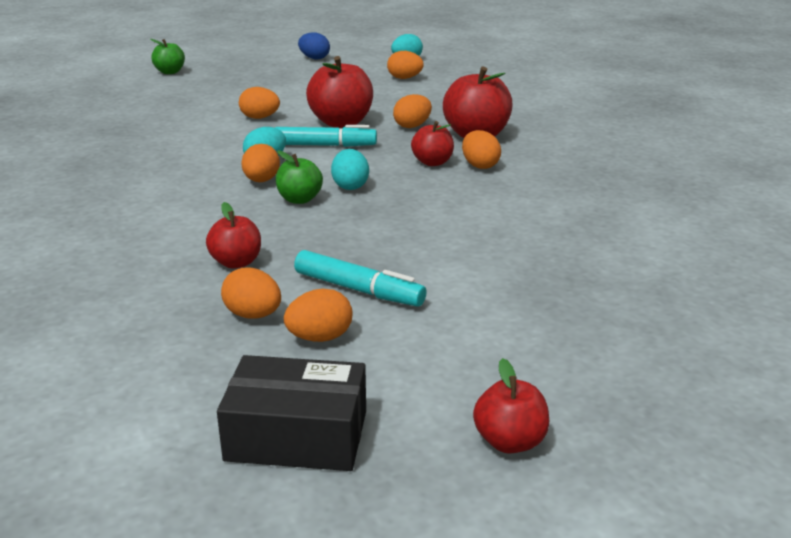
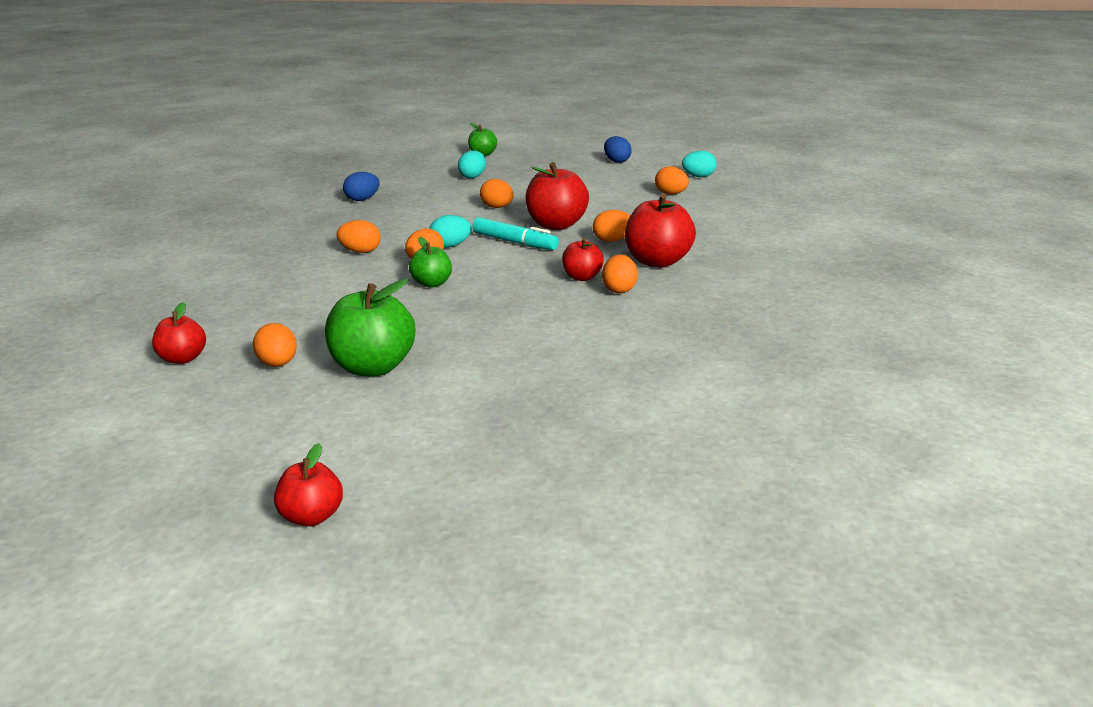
camera: 30 degrees right, 0 degrees up
red apple [206,202,261,269] -> red apple moved to [152,302,206,364]
black box [217,355,366,471] -> none
orange egg [284,289,353,342] -> orange egg moved to [337,220,381,253]
turquoise marker [294,250,427,307] -> green apple [325,278,415,376]
turquoise egg [331,149,369,190] -> turquoise egg moved to [458,151,486,179]
none -> blue egg [343,172,380,201]

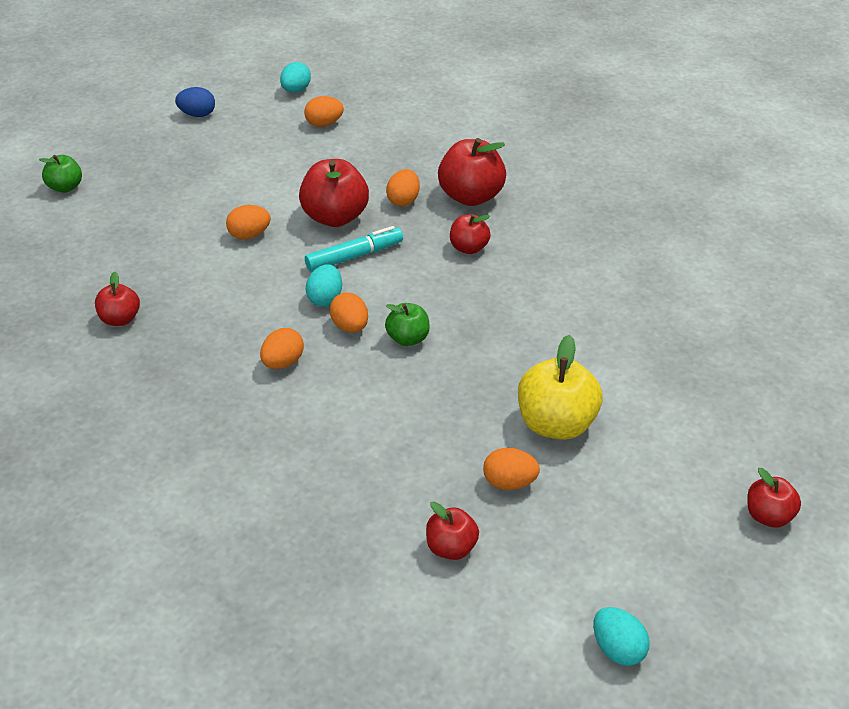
camera: 60 degrees left, 15 degrees up
green apple [325,278,415,376] -> yellow apple [518,335,602,440]
blue egg [343,172,380,201] -> red apple [95,271,140,326]
turquoise egg [458,151,486,179] -> turquoise egg moved to [593,607,650,666]
orange egg [602,254,638,293] -> none

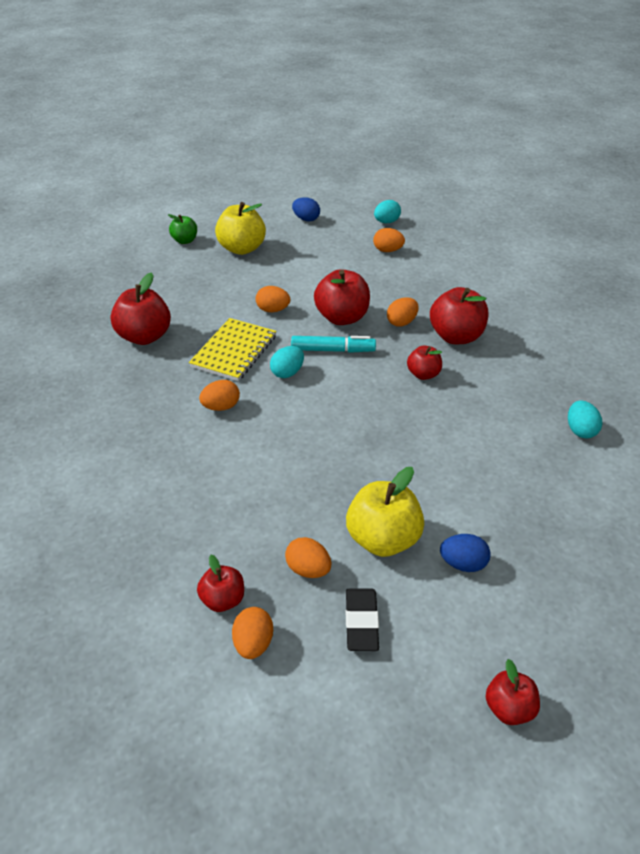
camera: 30 degrees right, 0 degrees up
red apple [95,271,140,326] -> red apple [110,272,171,345], size x1.74
orange egg [330,292,368,333] -> orange egg moved to [232,607,273,659]
green apple [385,303,430,346] -> none
turquoise egg [593,607,650,666] -> turquoise egg moved to [568,400,602,438]
none -> yellow notebook [189,318,277,381]
none -> yellow apple [215,202,266,255]
none -> black eraser [346,588,379,651]
none -> blue egg [440,534,491,572]

